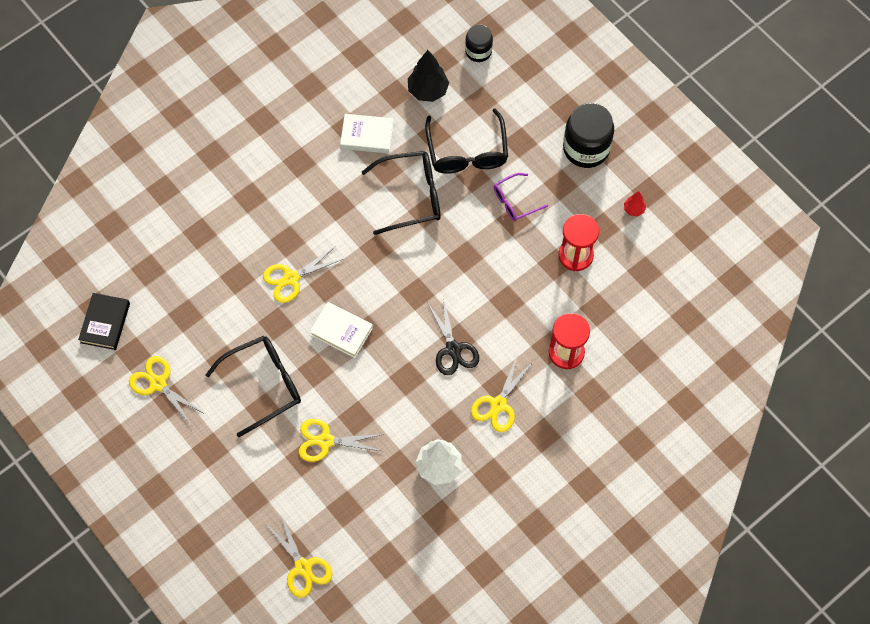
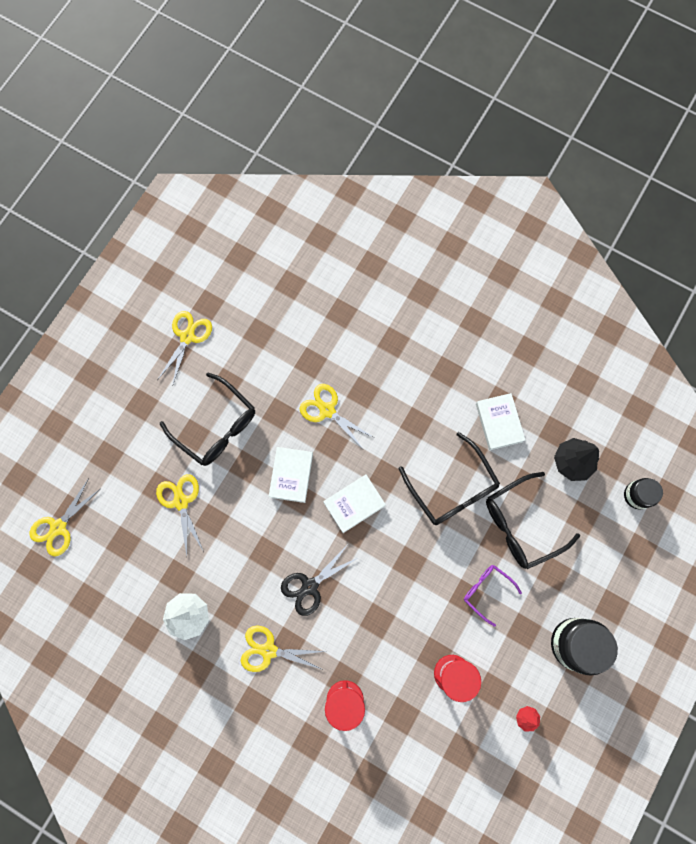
camera: 70 degrees right, 10 degrees up
black book [78,293,130,350] -> none
none -> white book [323,474,386,533]

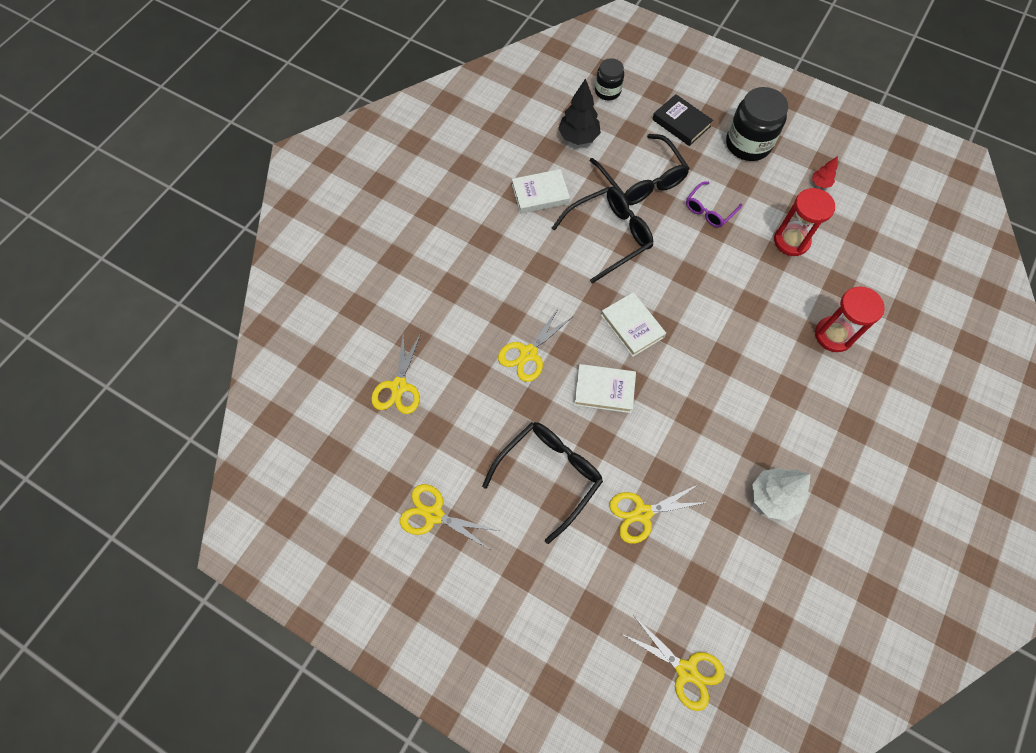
camera: 90 degrees left, 10 degrees down
yellow scissors [241,626,326,672] -> yellow scissors moved to [371,330,421,414]
black scissors [281,546,358,616] -> none
none -> black book [652,94,713,146]

